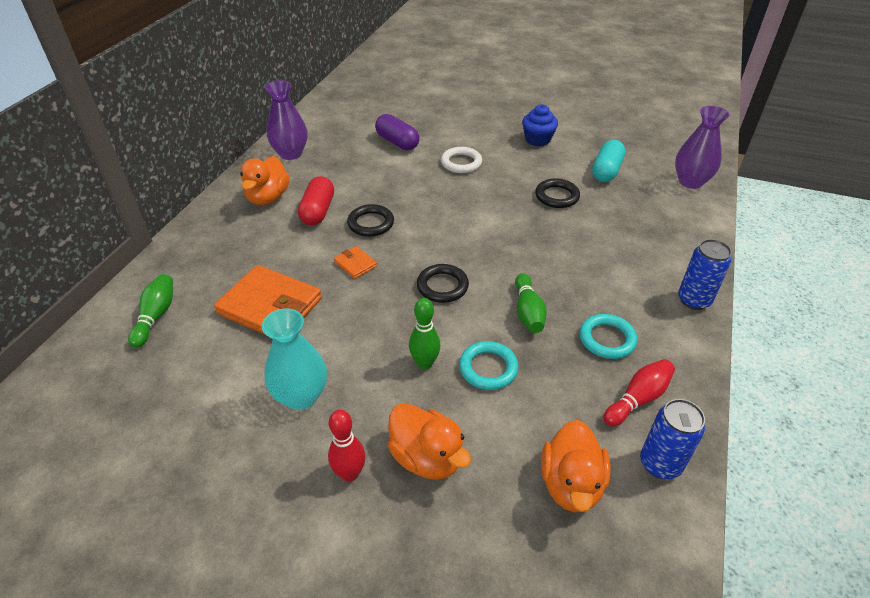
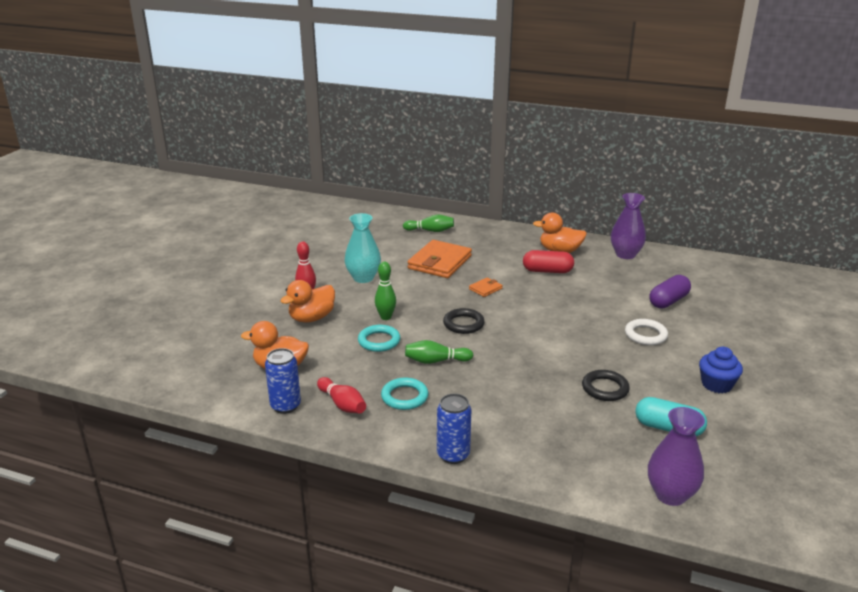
camera: 90 degrees right, 15 degrees down
black ring [347,204,394,237] -> none

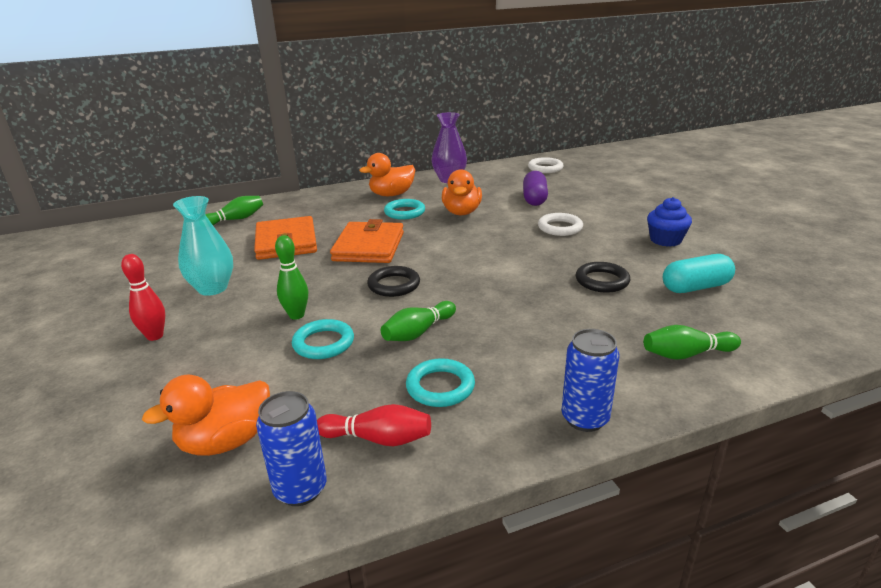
camera: 40 degrees left, 0 degrees up
orange duck [280,280,335,323] -> orange duck moved to [442,169,482,215]
orange wallet [469,277,503,297] -> orange wallet [330,219,404,263], size x2.19
red capsule [523,250,574,273] -> turquoise ring [384,199,425,220]
purple vase [648,407,705,506] -> none
none -> white ring [528,157,564,173]
none -> green bowling pin [644,325,741,360]

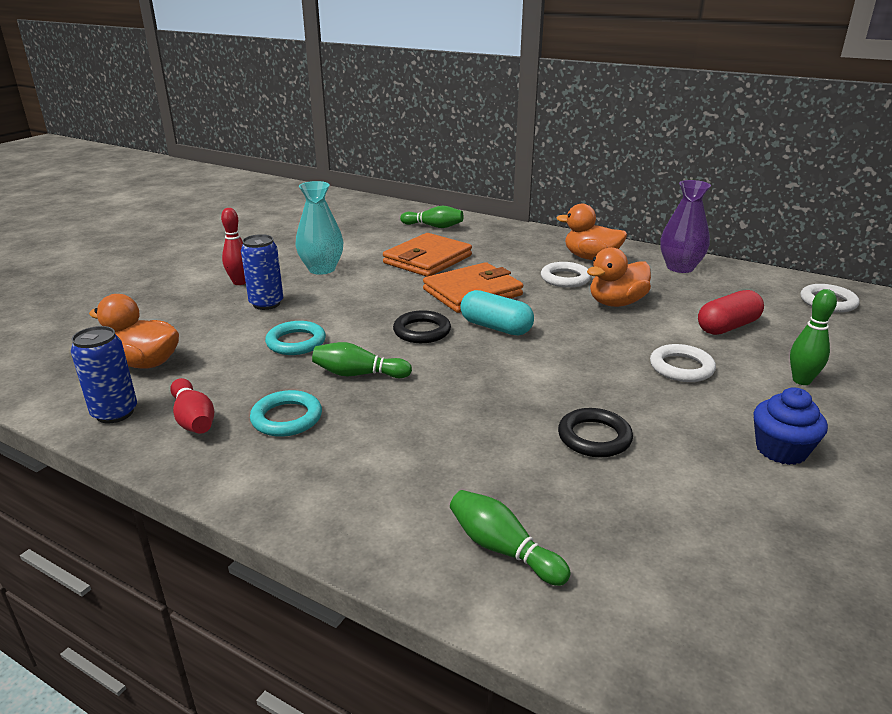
camera: 50 degrees right, 0 degrees up
green bowling pin [275,235,308,320] -> green bowling pin moved to [790,289,837,385]
turquoise ring [384,199,425,220] -> white ring [541,262,591,288]
purple capsule [523,171,548,206] -> red capsule [698,290,764,335]
blue can [561,329,619,432] -> blue can moved to [241,234,283,310]
turquoise capsule [663,254,735,293] -> turquoise capsule moved to [460,290,534,335]

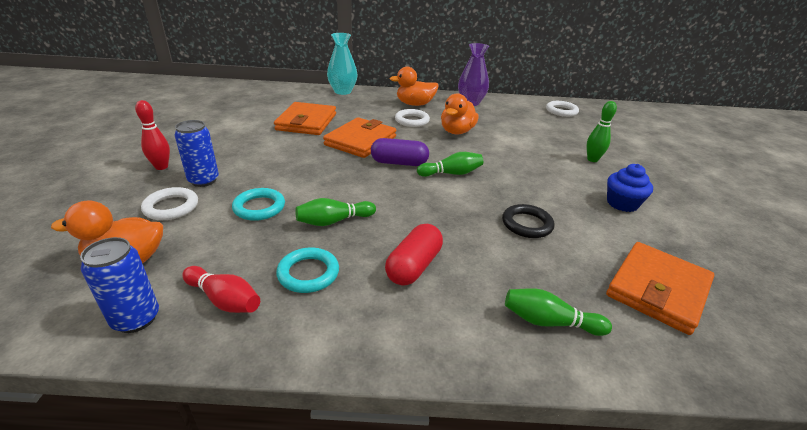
camera: 30 degrees left, 5 degrees up
turquoise vase [295,181,343,275] -> turquoise vase moved to [327,33,357,95]
black ring [393,310,451,343] -> none
green bowling pin [400,206,463,228] -> green bowling pin moved to [417,152,483,177]
turquoise capsule [460,290,534,335] -> purple capsule [371,138,429,166]
white ring [650,344,716,382] -> white ring moved to [141,187,198,220]
red capsule [698,290,764,335] -> red capsule moved to [385,224,443,285]
none -> orange wallet [606,242,714,335]

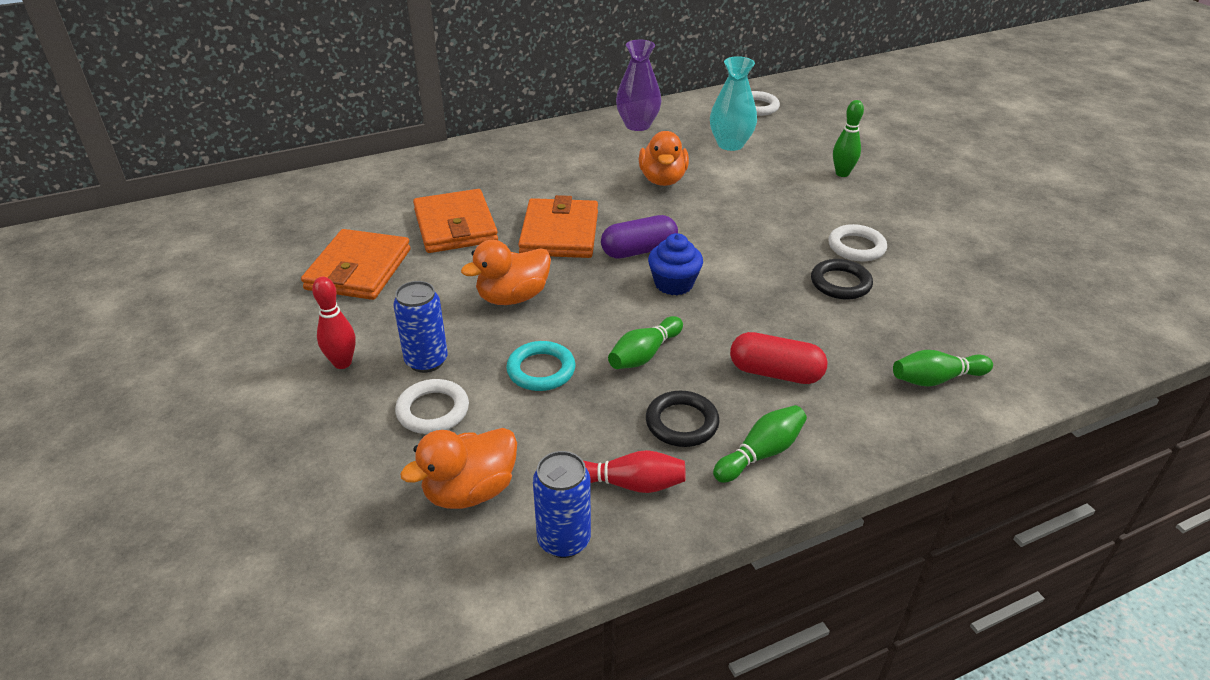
camera: 25 degrees left, 5 degrees up
turquoise ring [276,247,339,293] -> black ring [646,391,719,447]
turquoise vase [327,33,357,95] -> turquoise vase moved to [710,56,757,151]
red capsule [385,224,443,285] -> red capsule turned 75 degrees counterclockwise [730,332,828,384]
orange duck [390,67,439,106] -> orange duck moved to [461,240,551,305]
white ring [395,109,430,127] -> white ring moved to [828,224,887,262]
green bowling pin [417,152,483,177] -> green bowling pin moved to [713,405,807,483]
orange wallet [606,242,714,335] -> orange wallet moved to [301,229,411,300]
blue cupcake [607,164,653,212] -> blue cupcake moved to [648,233,703,295]

